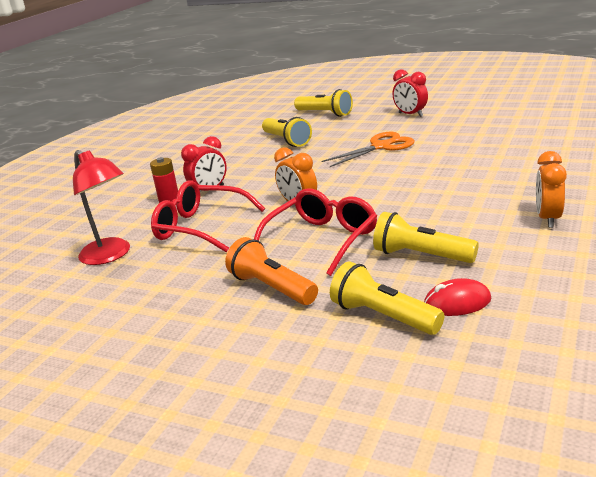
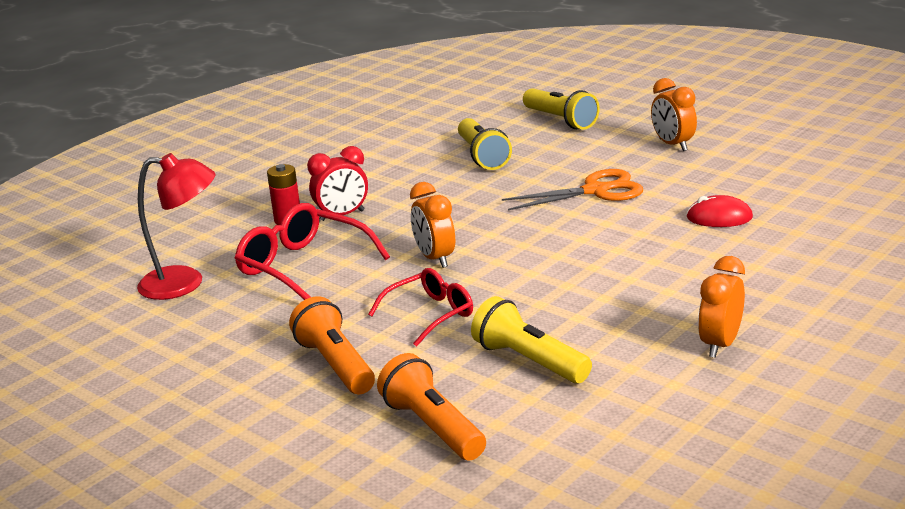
camera: 15 degrees right, 0 degrees up
red lamp [73,150,130,265] -> red lamp turned 60 degrees counterclockwise [137,153,216,300]
red glasses [254,188,377,276] -> red glasses [368,268,473,347], size x0.66
yellow flashlight [330,261,444,335] -> orange flashlight [377,353,486,461]
red clock [393,69,428,117] -> orange clock [651,78,697,151]
red mouse [424,278,491,316] -> red mouse moved to [686,195,753,227]

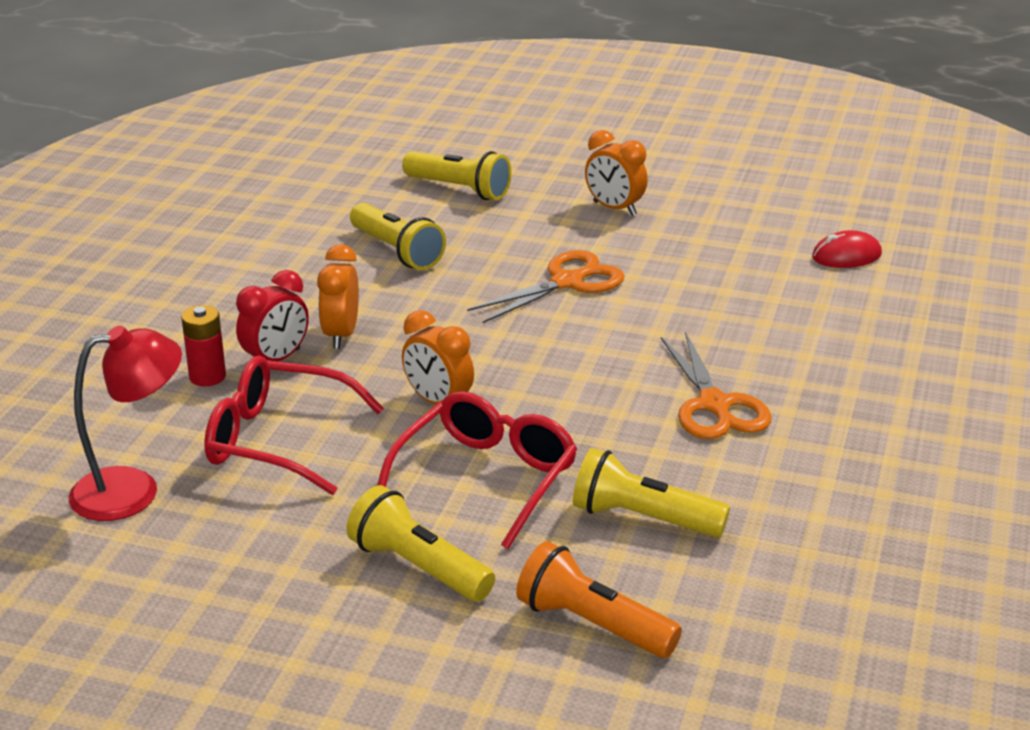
camera: 25 degrees left, 5 degrees up
orange flashlight [289,296,375,394] -> yellow flashlight [346,485,495,602]
red glasses [368,268,473,347] -> red glasses [377,391,577,549], size x1.52
red mouse [686,195,753,227] -> red mouse moved to [812,230,882,268]
orange clock [698,256,745,358] -> orange clock moved to [317,244,359,349]
none -> orange scissors [661,332,771,439]

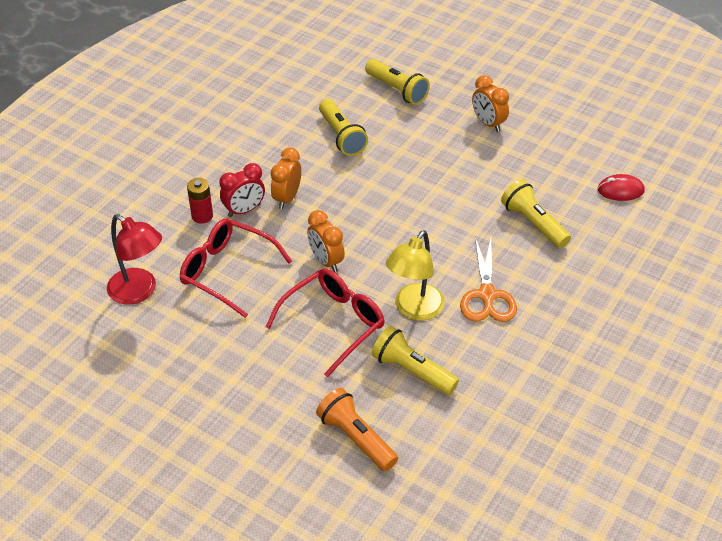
camera: 15 degrees right, 15 degrees up
red lamp [69,326,182,521] -> red lamp turned 45 degrees clockwise [107,214,162,305]
yellow flashlight [346,485,495,602] -> yellow flashlight moved to [501,179,571,248]
orange scissors [467,250,625,323] -> none
none -> yellow lamp [386,230,445,321]

